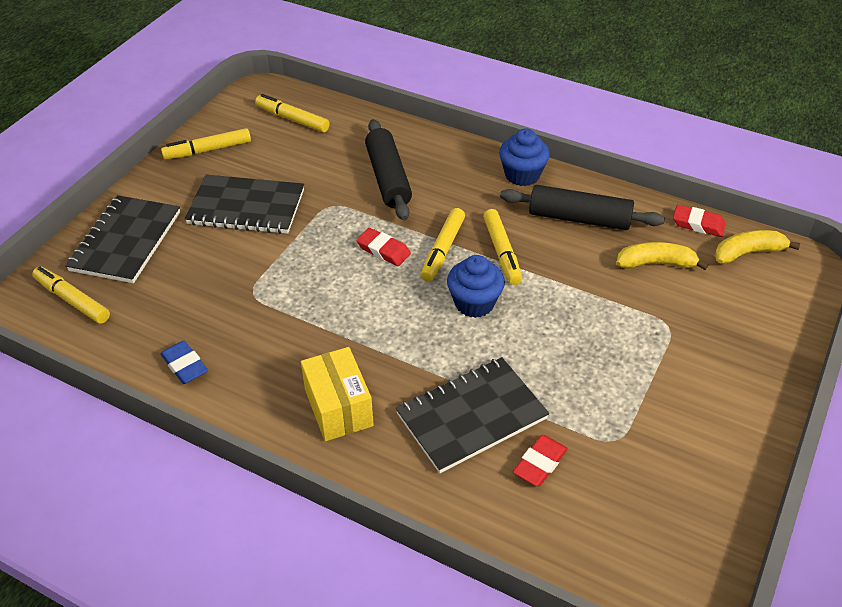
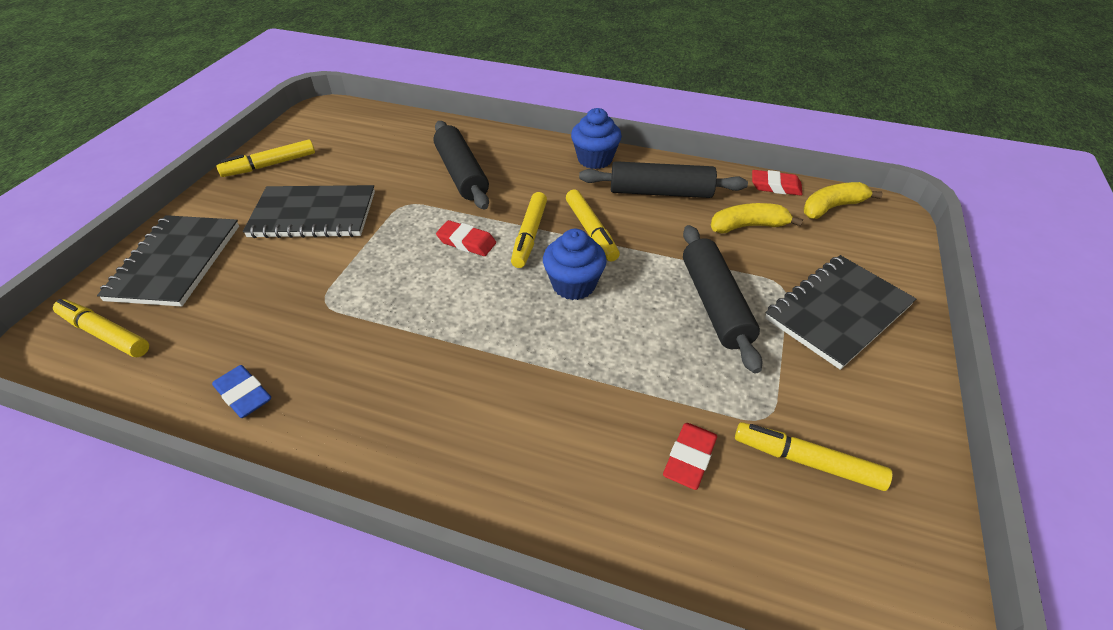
camera: 10 degrees left, 0 degrees up
yellow marker [255,94,329,132] -> yellow marker moved to [735,422,893,491]
yellow box [301,347,374,441] -> none
black notebook [396,357,549,473] -> black notebook moved to [765,255,916,370]
none -> black rolling pin [683,225,762,374]

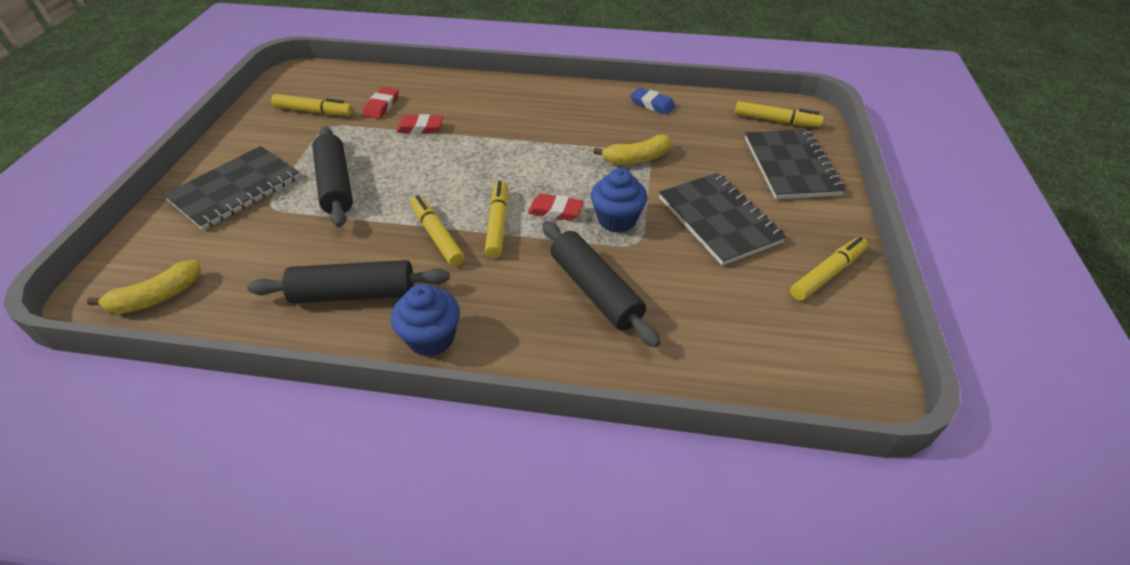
camera: 170 degrees right, 0 degrees up
black notebook [243,185,375,238] -> black notebook turned 75 degrees clockwise [659,173,786,266]
blue cupcake [543,229,607,300] -> blue cupcake moved to [591,168,647,233]
yellow banana [711,203,803,233] -> yellow banana moved to [593,134,671,164]
red eraser [752,170,803,196] -> red eraser moved to [396,114,443,134]

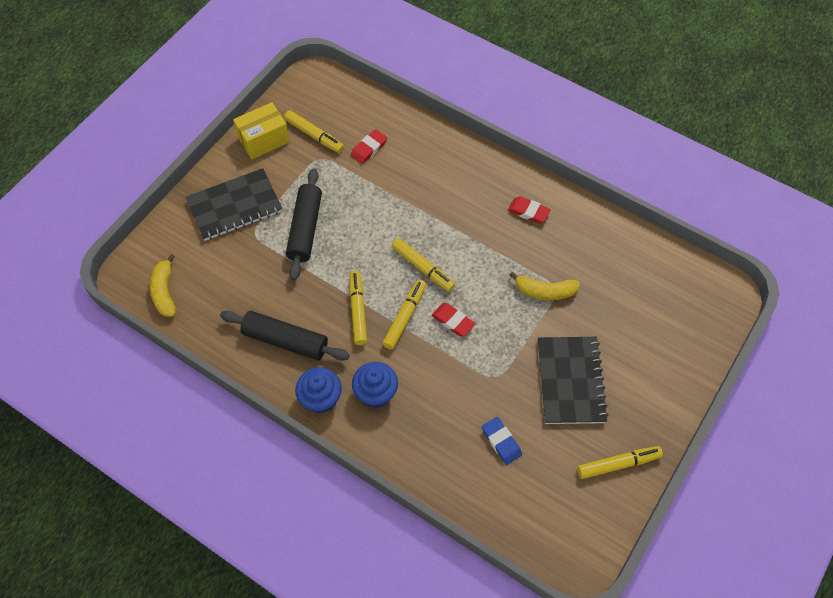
camera: 25 degrees right, 15 degrees up
yellow banana [87,260,201,314] -> yellow banana turned 90 degrees clockwise [150,254,176,317]
red eraser [396,114,443,134] -> red eraser moved to [508,196,551,223]
black rolling pin [542,221,661,348] -> none
blue cupcake [591,168,647,233] -> blue cupcake moved to [352,362,398,408]
blue eraser [630,87,676,115] -> blue eraser moved to [482,417,522,465]
yellow marker [735,101,824,127] -> yellow marker moved to [392,238,455,292]
black notebook [745,129,846,199] -> none
none -> yellow box [233,102,290,159]

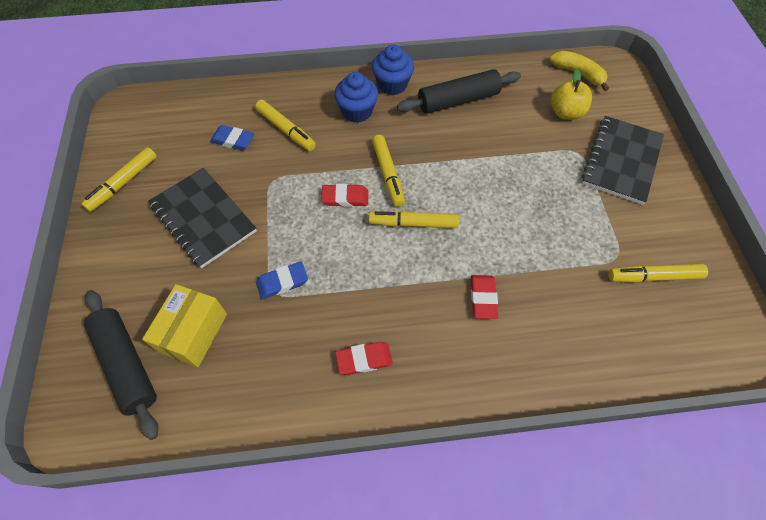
camera: 140 degrees right, 0 degrees up
yellow box [233,102,290,159] -> yellow box moved to [142,284,227,367]
black rolling pin [286,168,322,280] -> black rolling pin moved to [84,290,158,440]
yellow marker [350,271,367,345] -> yellow marker moved to [255,100,316,151]
red eraser [351,129,387,164] -> red eraser moved to [471,275,498,319]
yellow banana [509,272,580,300] -> blue eraser [256,262,308,299]
none -> yellow apple [551,69,592,120]

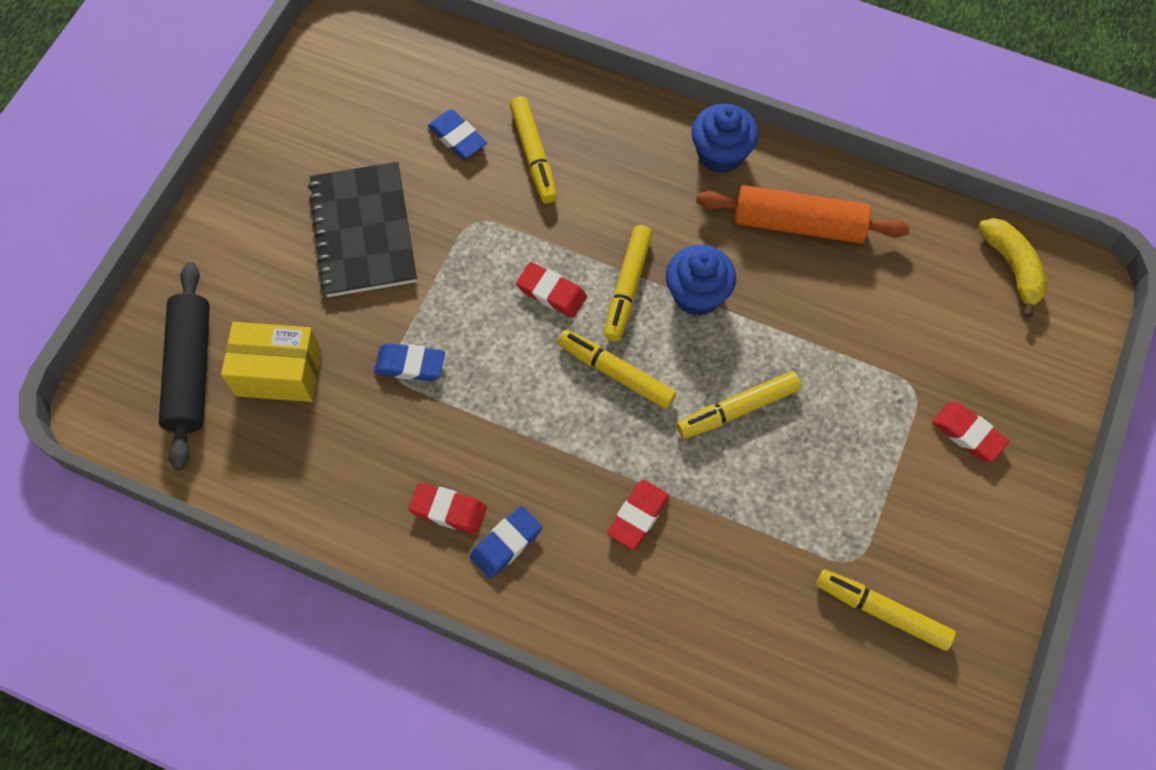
camera: 30 degrees right, 5 degrees up
yellow marker [81,147,157,212] -> yellow marker moved to [677,371,801,439]
yellow box [142,284,227,367] -> yellow box turned 45 degrees clockwise [221,322,322,402]
blue cupcake [334,72,378,123] -> blue cupcake moved to [666,245,736,316]
black rolling pin [397,69,521,114] -> orange rolling pin [696,185,910,243]
yellow apple [551,69,592,120] -> none
black notebook [582,116,664,205] -> red eraser [932,402,1009,462]
none -> blue eraser [470,506,542,579]

